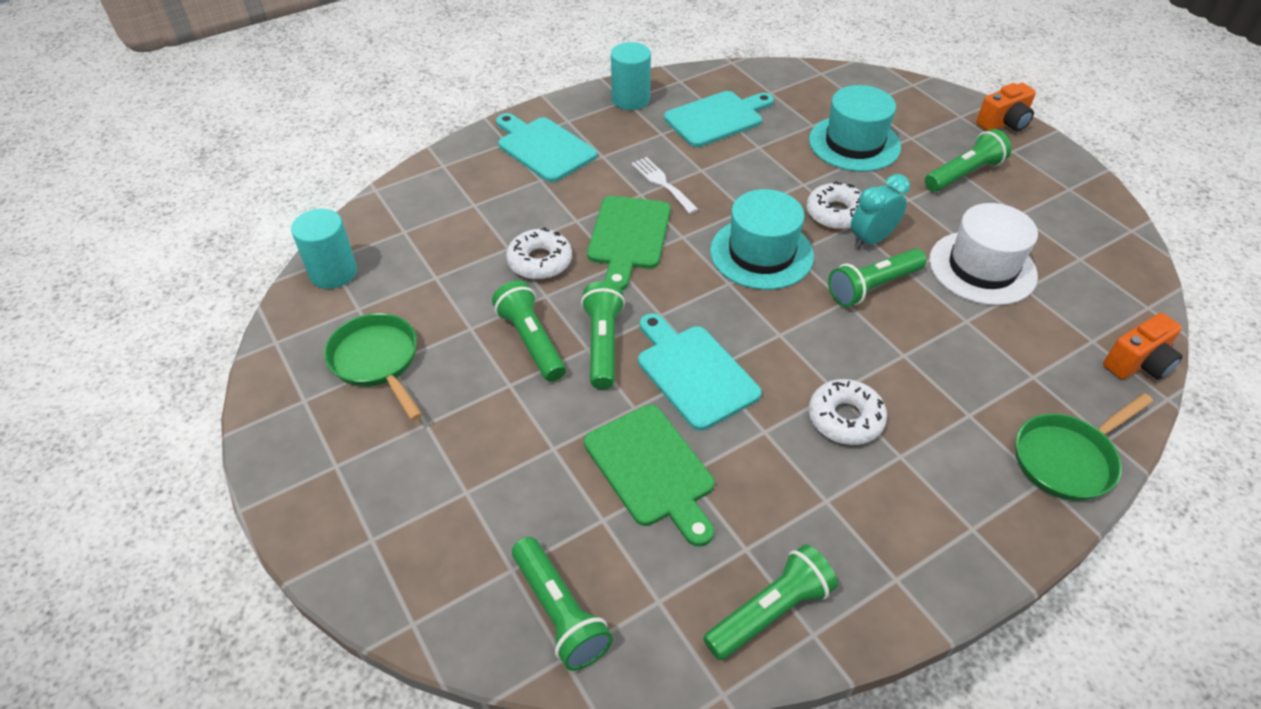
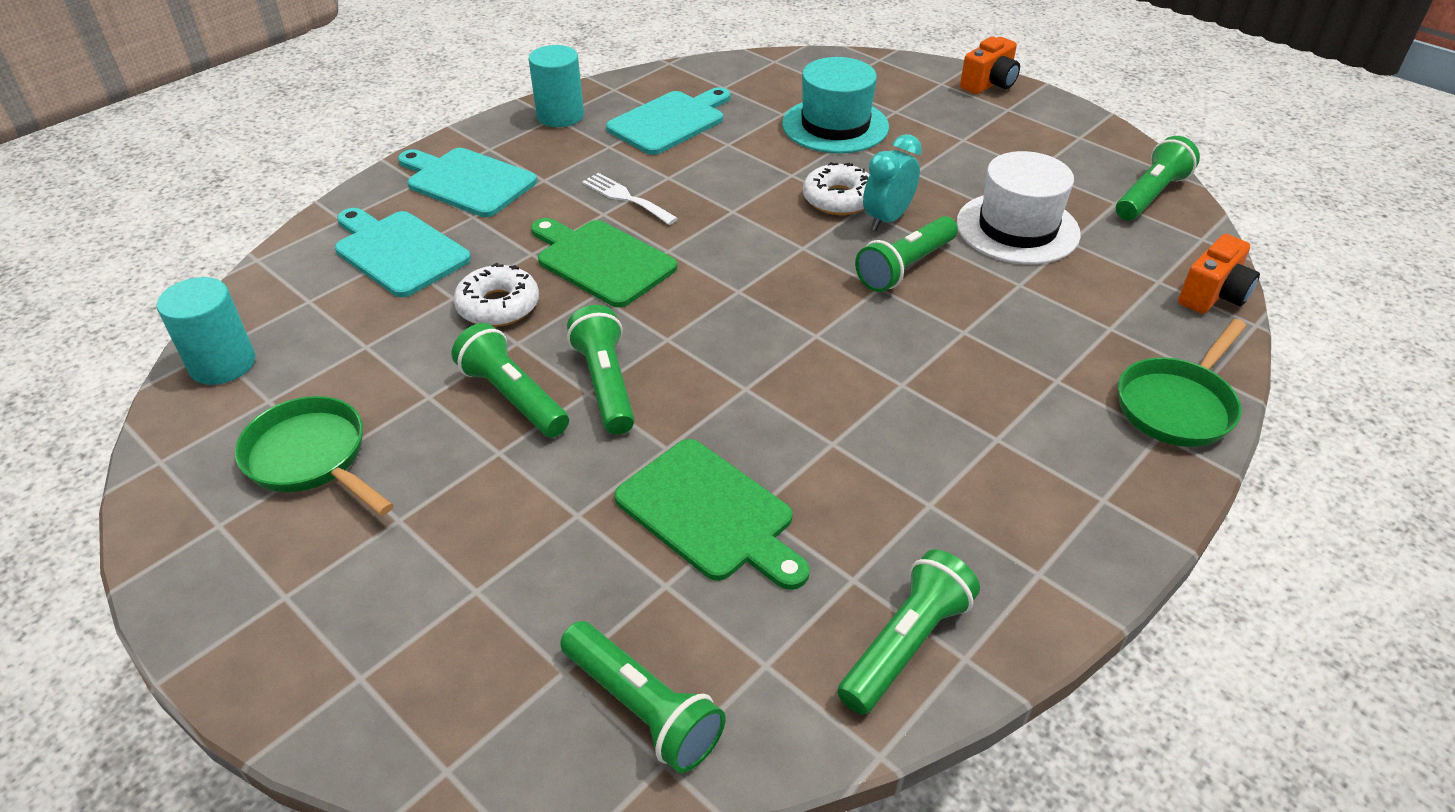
camera: 15 degrees left, 5 degrees down
green cutting board [587,196,670,290] -> green cutting board turned 135 degrees clockwise [531,218,677,307]
turquoise cutting board [638,313,762,431] -> turquoise cutting board moved to [335,208,471,297]
turquoise hat [710,189,814,290] -> none
white donut [809,379,887,445] -> none
green flashlight [925,129,1011,192] -> green flashlight moved to [1116,136,1200,220]

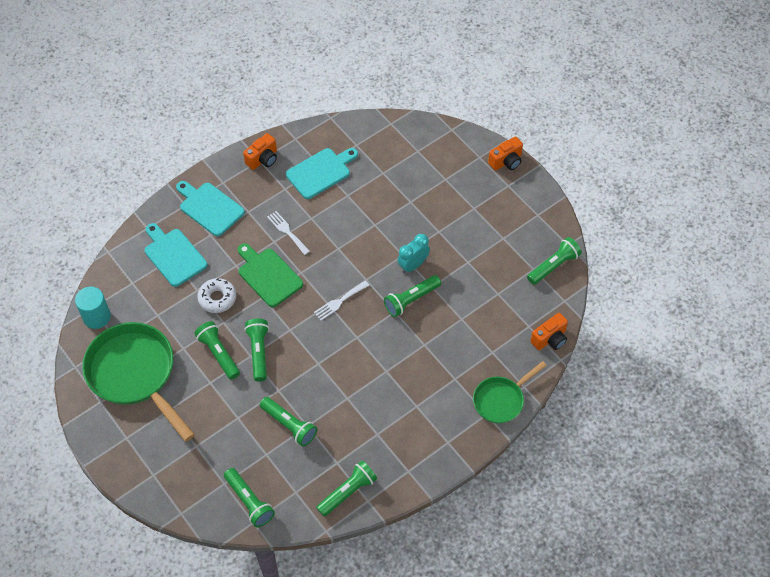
camera: 10 degrees right, 15 degrees up
green pan [235,396,394,516] -> green pan [82,322,195,442], size x1.80
turquoise cylinder [529,45,584,127] -> orange camera [243,133,277,170]
green cutting board [614,439,810,590] -> green flashlight [260,397,317,447]
turquoise hat [782,57,889,153] -> none
white donut [803,162,869,215] -> none
white hat [956,151,1081,264] -> none
none -> white fork [314,281,370,321]

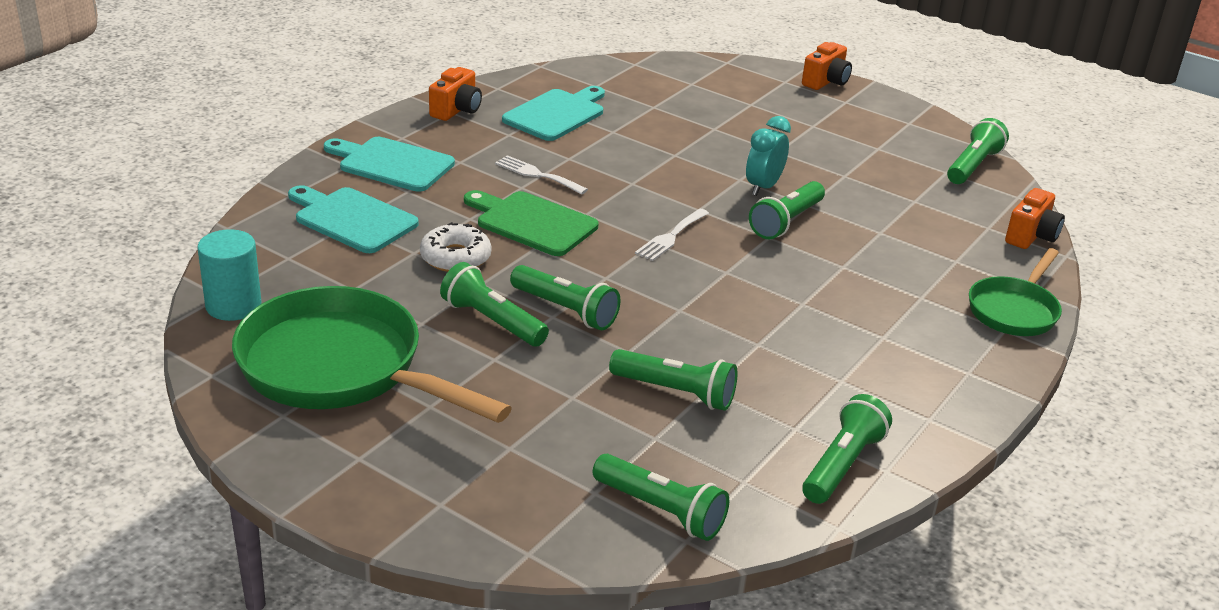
camera: 20 degrees left, 25 degrees down
green flashlight [244,319,269,382] -> green flashlight turned 150 degrees clockwise [510,265,621,330]

